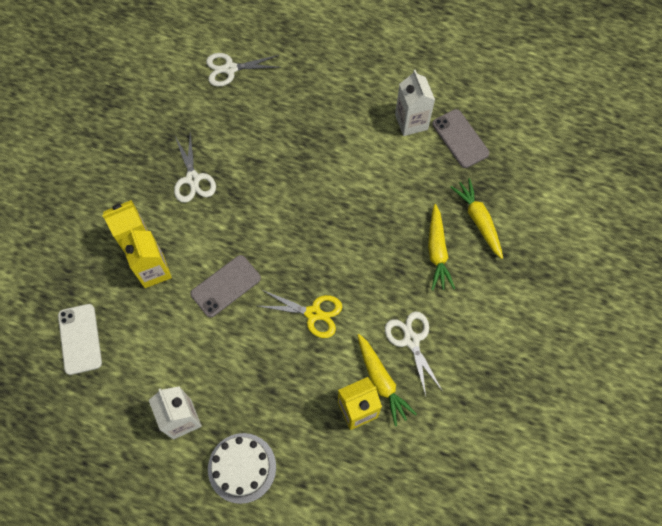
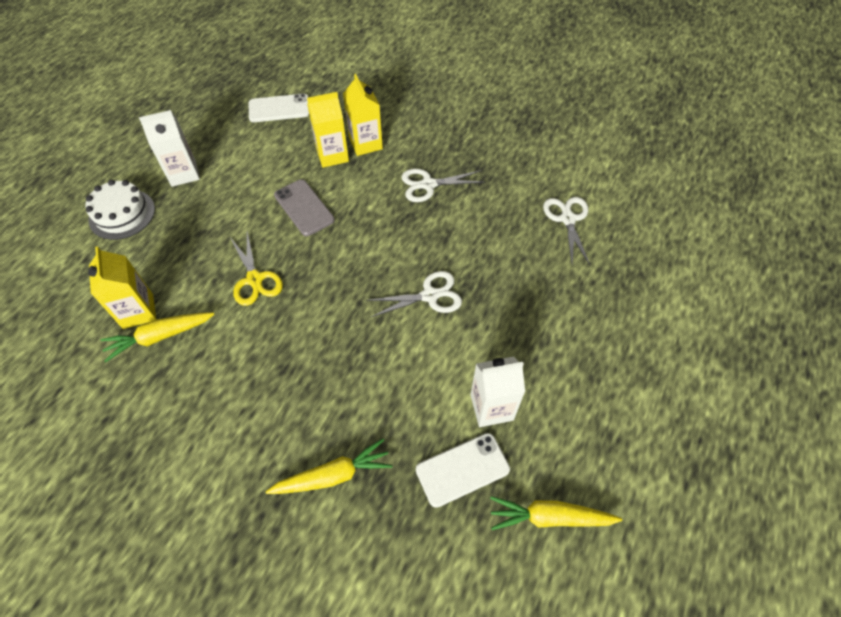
camera: 95 degrees right, 10 degrees down
yellow scissors [258,290,342,338] -> yellow scissors turned 45 degrees counterclockwise [230,232,283,306]
white scissors [385,312,443,396] -> white scissors moved to [366,271,462,317]
yellow carrot [428,204,455,290] -> yellow carrot moved to [490,496,622,530]
grey phone [432,109,490,168] -> white phone [416,433,510,508]

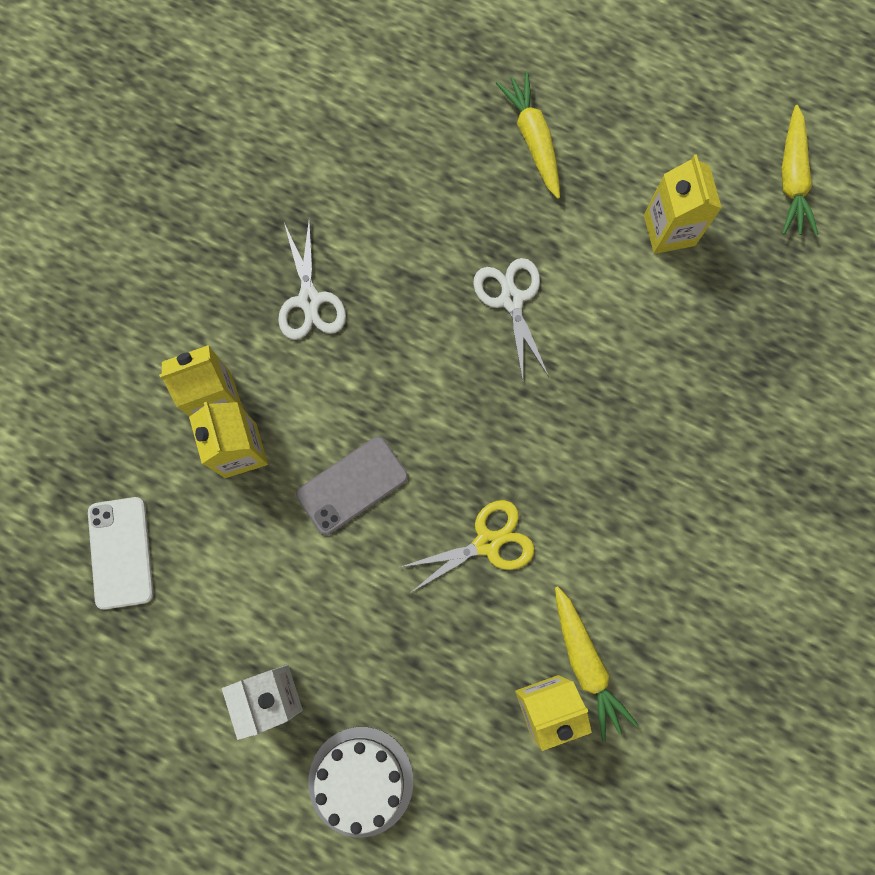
camera: 90 degrees left, 20 degrees up
yellow carrot [266,439,393,494] -> yellow carrot moved to [496,72,560,199]
white phone [416,433,510,508] -> none
white carton [470,357,525,427] -> yellow carton [644,154,722,254]
white scissors [543,197,590,265] -> none

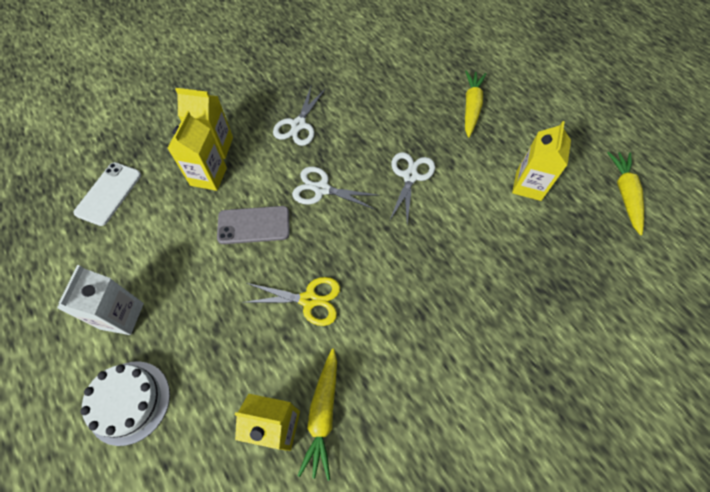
camera: 30 degrees right, 15 degrees down
yellow carrot [782,105,818,235] -> yellow carrot turned 150 degrees clockwise [608,152,644,236]
none -> white scissors [292,166,380,210]

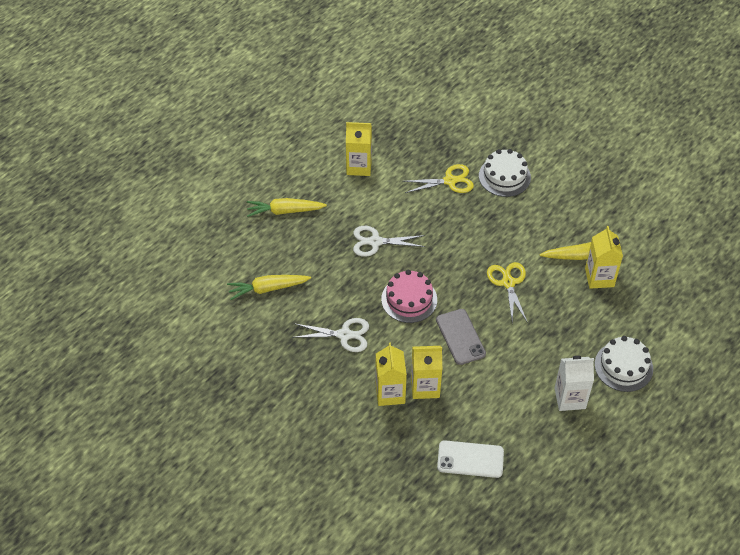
camera: 105 degrees left, 10 degrees down
white scissors [292,166,380,210] -> pink cake [381,270,437,323]
yellow carrot [608,152,644,236] -> yellow carrot moved to [227,275,311,300]
none -> yellow scissors [402,164,474,193]
none -> white cake [479,149,531,197]

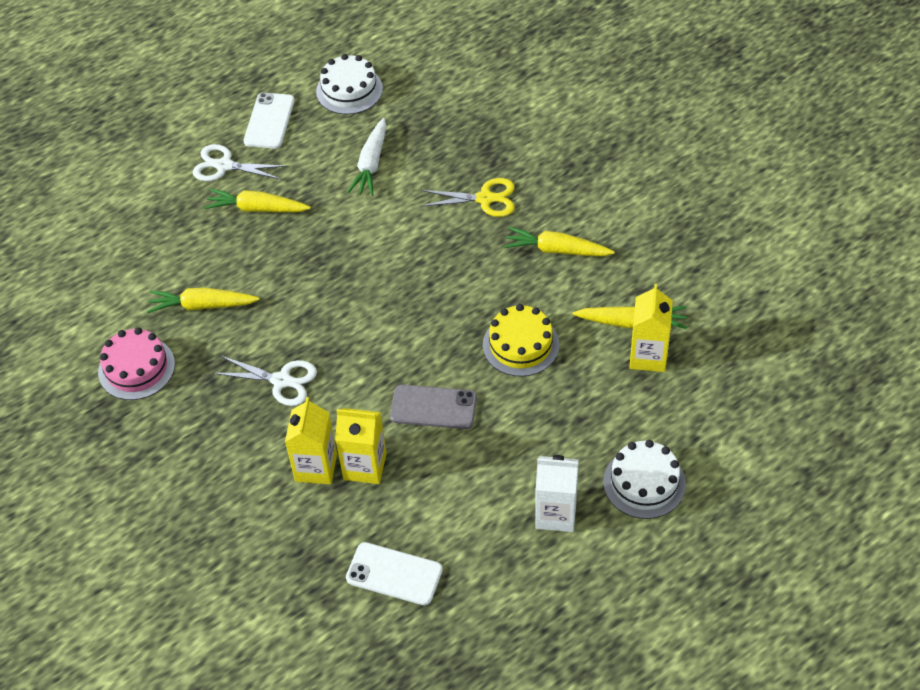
camera: 15 degrees right, 0 degrees up
yellow carton [346,122,372,176] -> white carrot [348,118,386,196]
white scissors [353,226,425,257] -> white scissors moved to [193,144,288,181]
pink cake [381,270,437,323] -> pink cake moved to [98,327,175,400]
grey phone [436,309,486,365] -> grey phone turned 75 degrees counterclockwise [390,384,477,429]
white cake [479,149,531,197] -> white cake moved to [316,54,383,114]
yellow scissors [487,262,528,323] -> yellow cake [483,304,559,377]
none -> white phone [244,93,294,149]
none -> yellow carrot [504,227,615,256]

